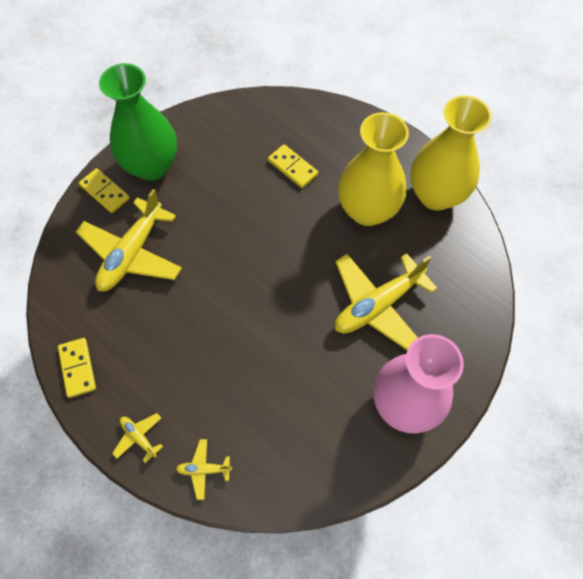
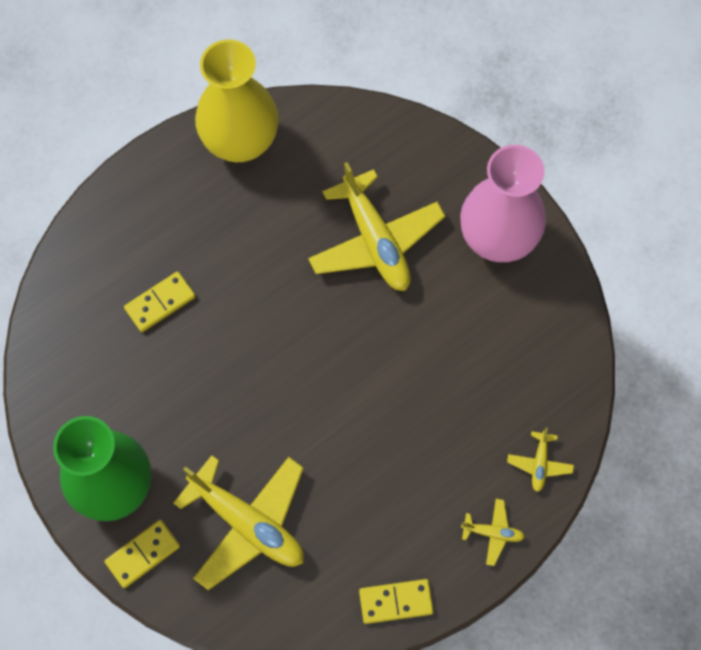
camera: 80 degrees left, 5 degrees up
yellow plane [112,413,163,463] -> yellow plane turned 135 degrees counterclockwise [461,499,525,566]
yellow vase [338,112,409,226] -> none

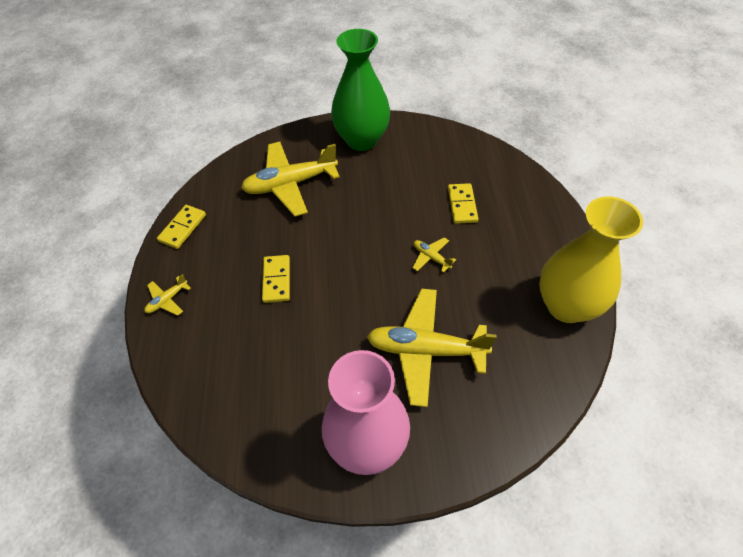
camera: 125 degrees right, 15 degrees down
yellow domino [104,520,180,588] -> yellow domino moved to [262,255,290,303]
yellow plane [507,427,574,492] -> yellow plane moved to [412,237,456,273]

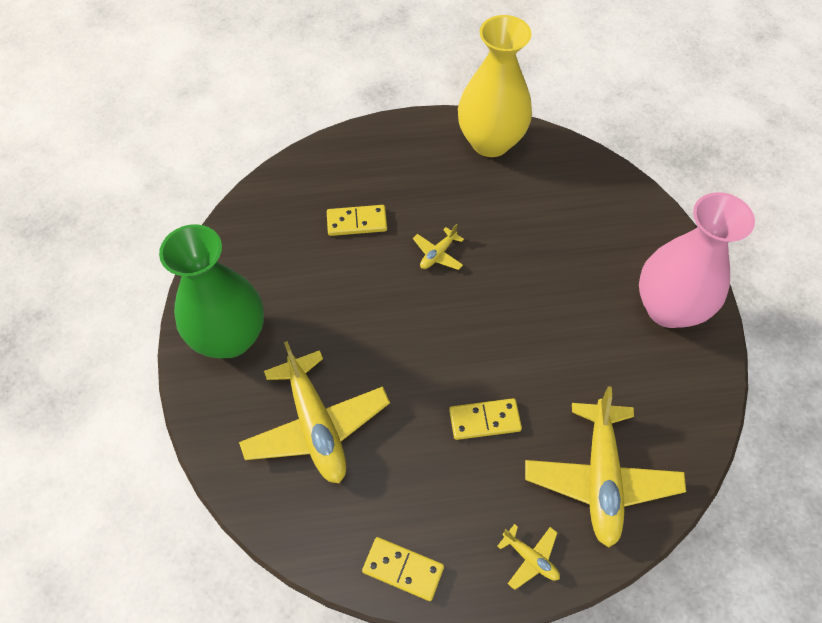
camera: 95 degrees left, 5 degrees up
yellow plane [367,288,497,407] -> yellow plane moved to [525,386,686,548]

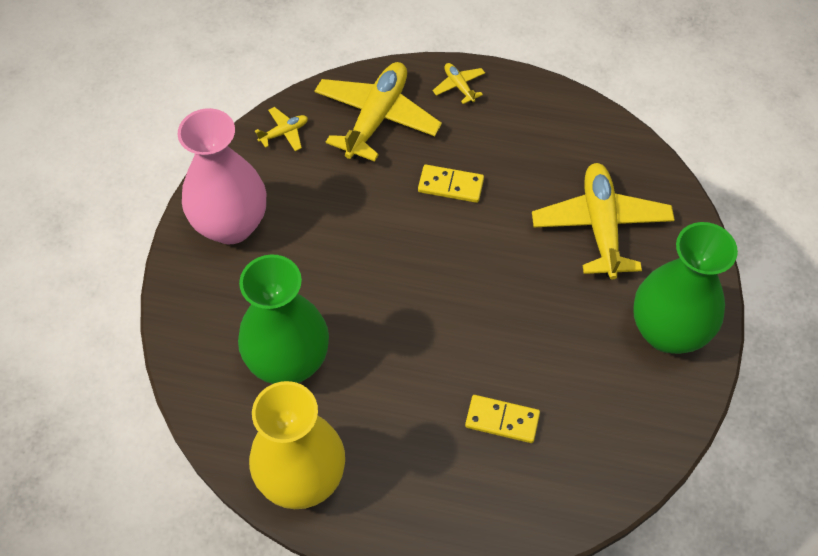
camera: 160 degrees left, 0 degrees up
yellow domino [362,537,444,601] -> none
yellow plane [413,224,464,270] -> yellow plane moved to [255,107,308,151]
none -> green vase [238,255,329,384]

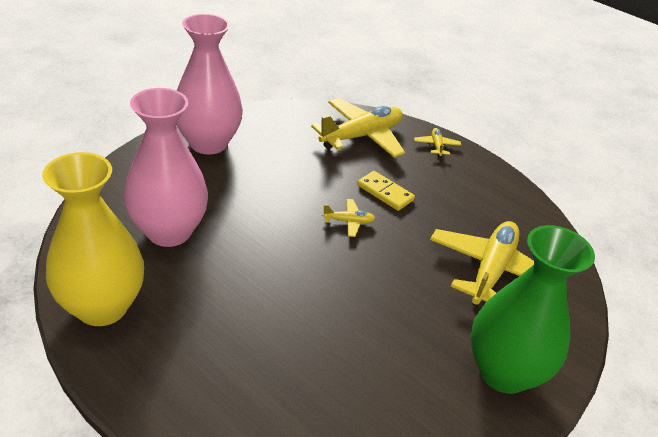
camera: 25 degrees right, 20 degrees down
green vase [238,255,329,384] -> pink vase [124,88,208,247]
yellow plane [255,107,308,151] -> yellow plane moved to [322,199,376,237]
yellow domino [465,395,540,443] -> none

